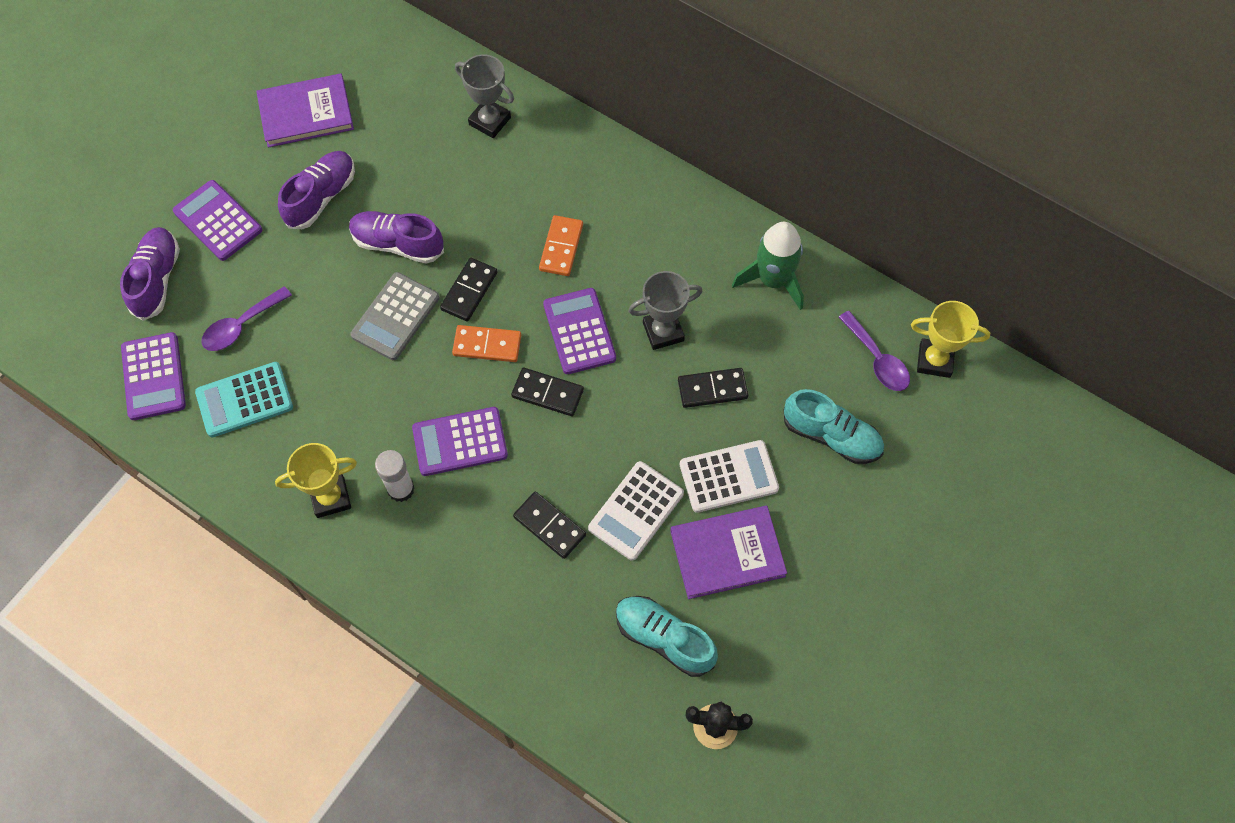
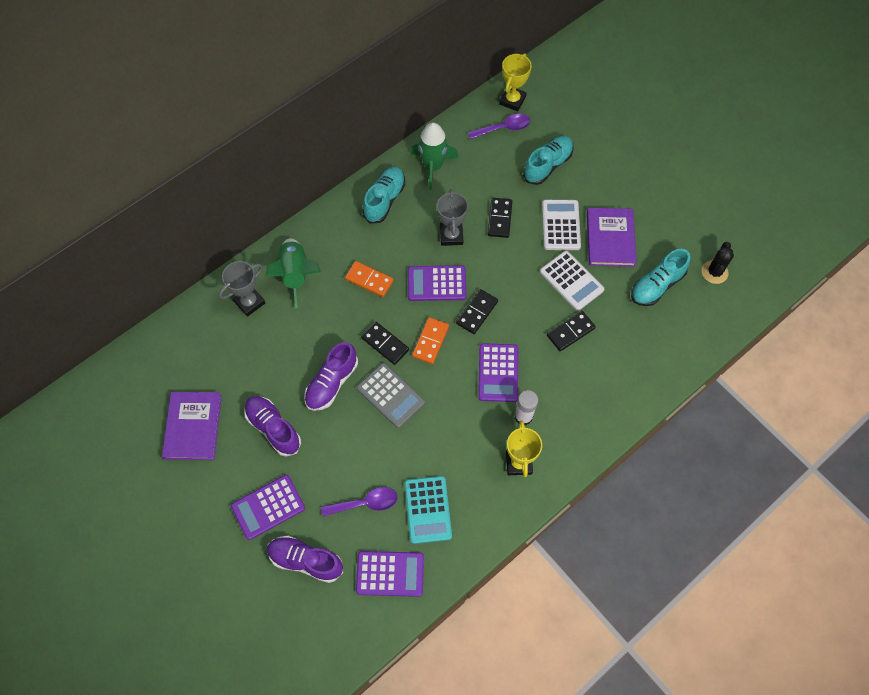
camera: 75 degrees left, 0 degrees up
purple spoon [202,286,292,351] -> purple spoon turned 75 degrees counterclockwise [321,487,398,517]
none -> green rocket [266,238,321,308]
none -> turquoise shoe [363,167,405,224]

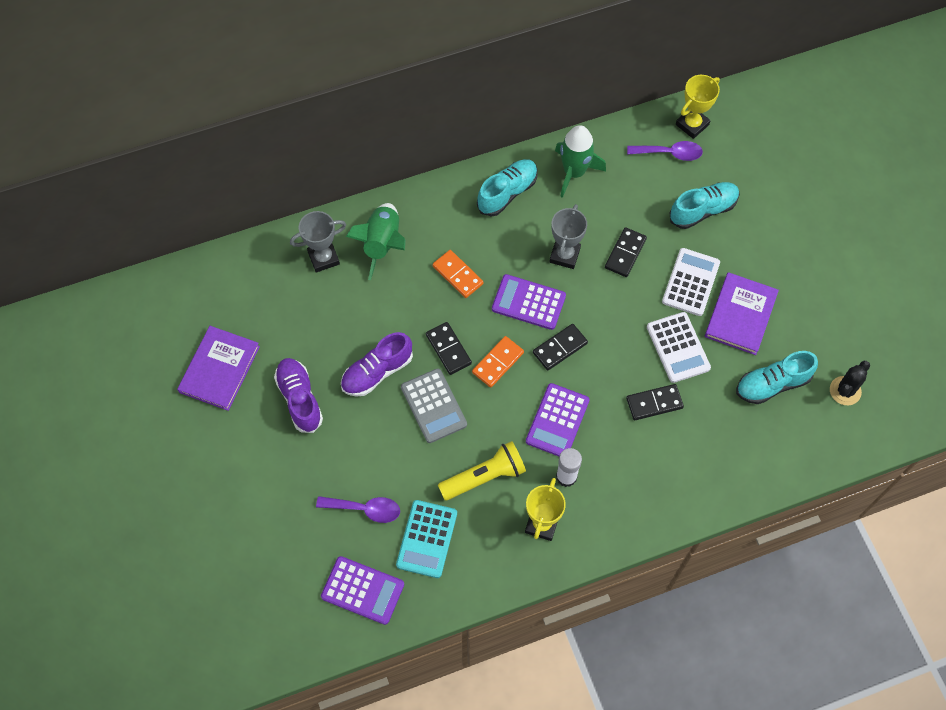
camera: 20 degrees right, 0 degrees up
purple calculator [231,475,305,540] -> none
purple shoe [267,536,343,583] -> none
none -> yellow flashlight [438,441,526,500]

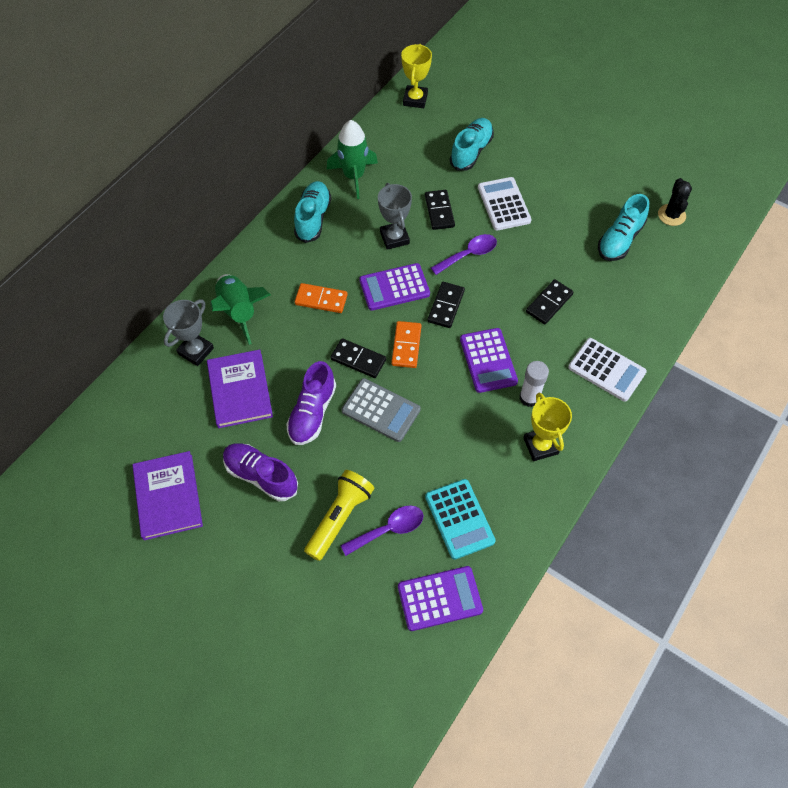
camera: 35 degrees left, 5 degrees down
yellow flashlight [438,441,526,500] -> yellow flashlight moved to [304,470,374,561]
purple spoon [627,141,703,161] -> purple spoon moved to [431,234,497,275]
white calculator [647,312,711,383] -> white calculator moved to [568,338,647,402]
purple book [705,272,779,355] -> purple book moved to [207,350,273,428]

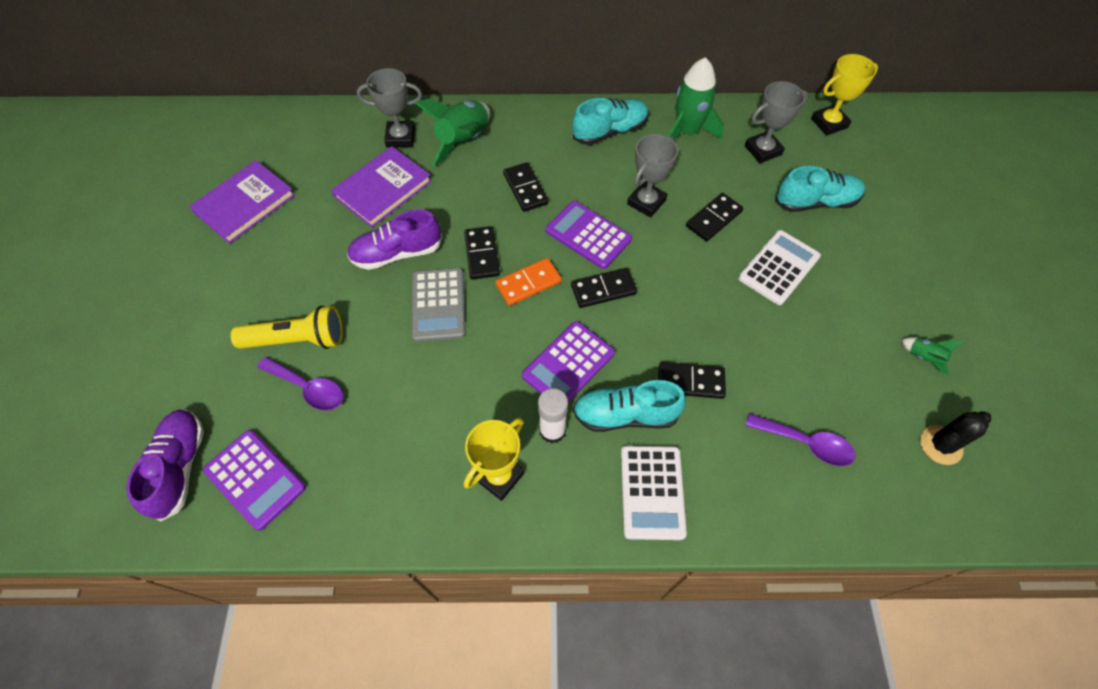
camera: 55 degrees right, 0 degrees up
purple shoe [223,443,298,501] -> purple shoe moved to [126,409,204,521]
orange domino [295,283,348,313] -> black domino [503,162,548,212]
turquoise calculator [425,479,496,560] -> none
purple spoon [431,234,497,275] -> purple spoon moved to [745,413,856,466]
turquoise shoe [598,194,649,261] -> turquoise shoe moved to [573,380,686,432]
none -> grey trophy [745,81,808,163]
none -> green rocket [901,337,964,375]

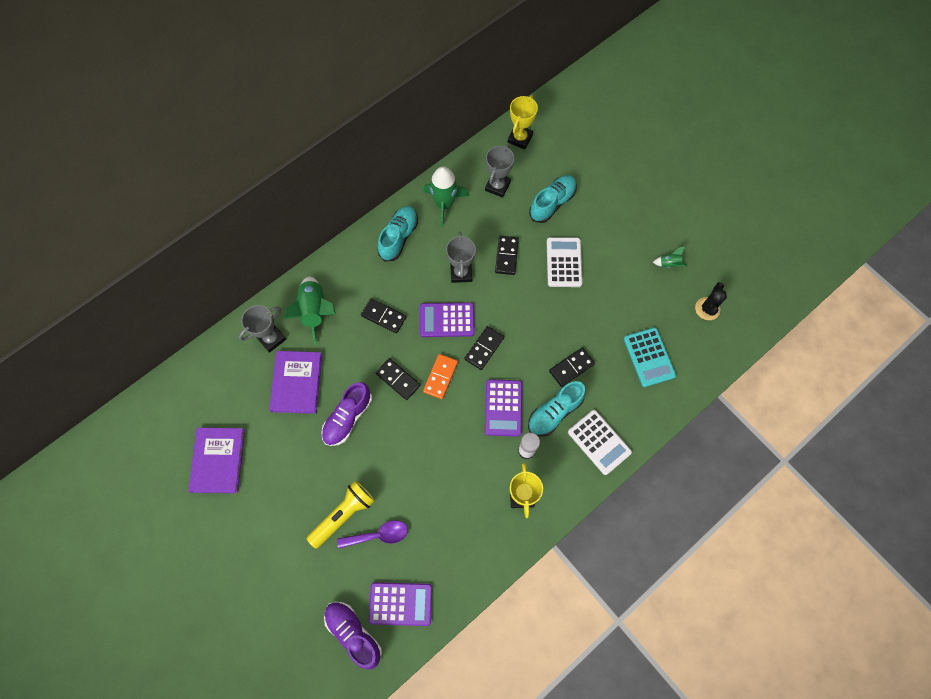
camera: 40 degrees left, 10 degrees up
grey calculator [412,268,466,342] -> none
purple spoon [745,413,856,466] -> turquoise calculator [624,327,676,387]

